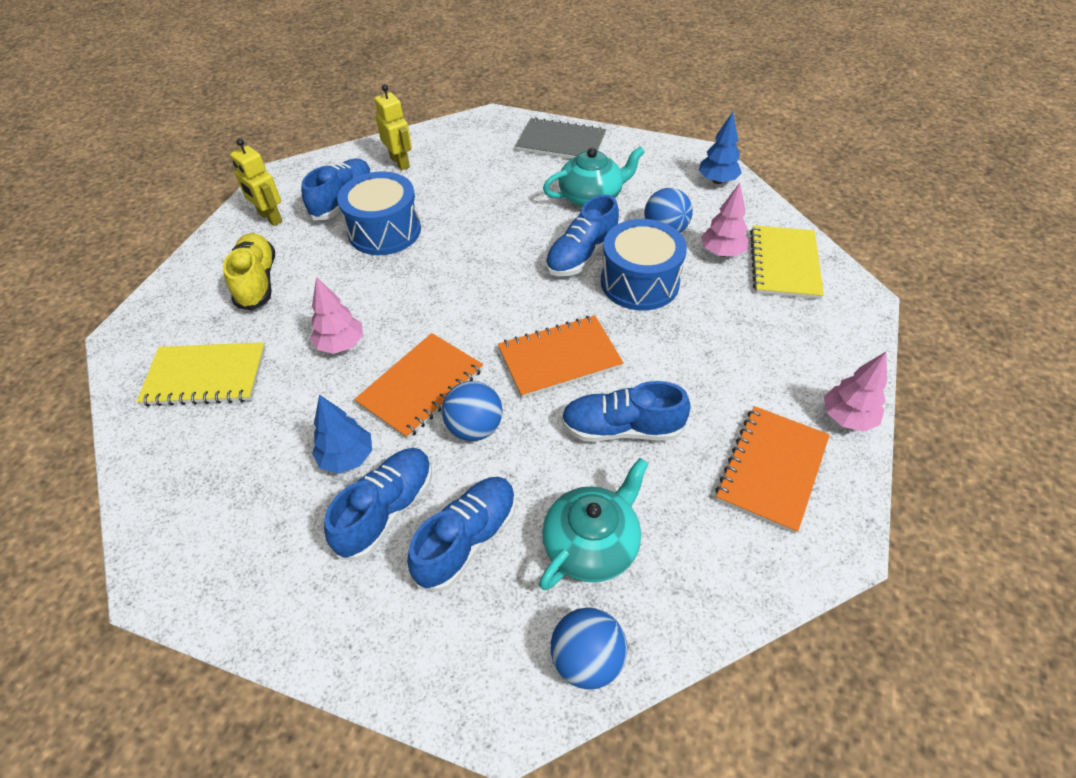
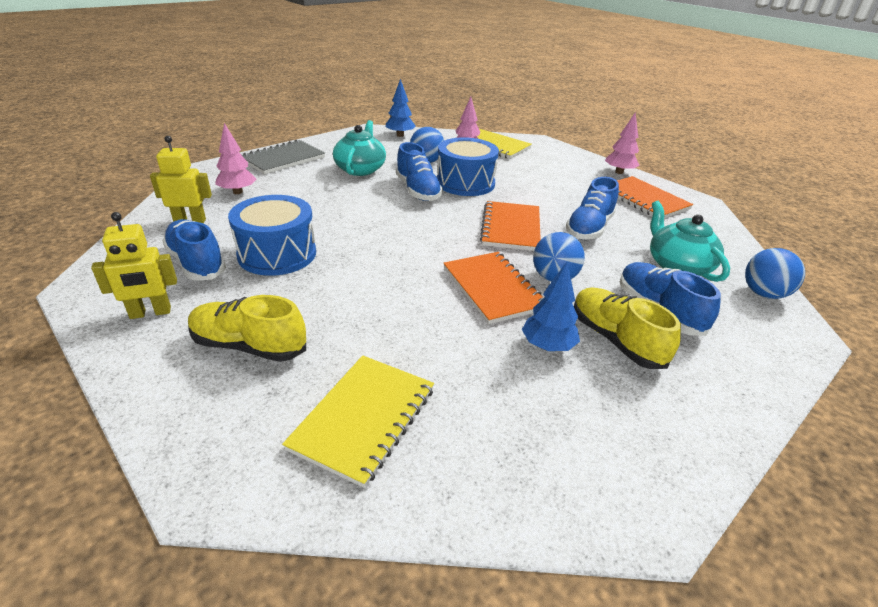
camera: 65 degrees left, 15 degrees down
pink tree [310,277,363,354] -> pink tree moved to [215,123,256,194]
blue shoe [324,448,432,560] -> yellow shoe [574,287,681,369]

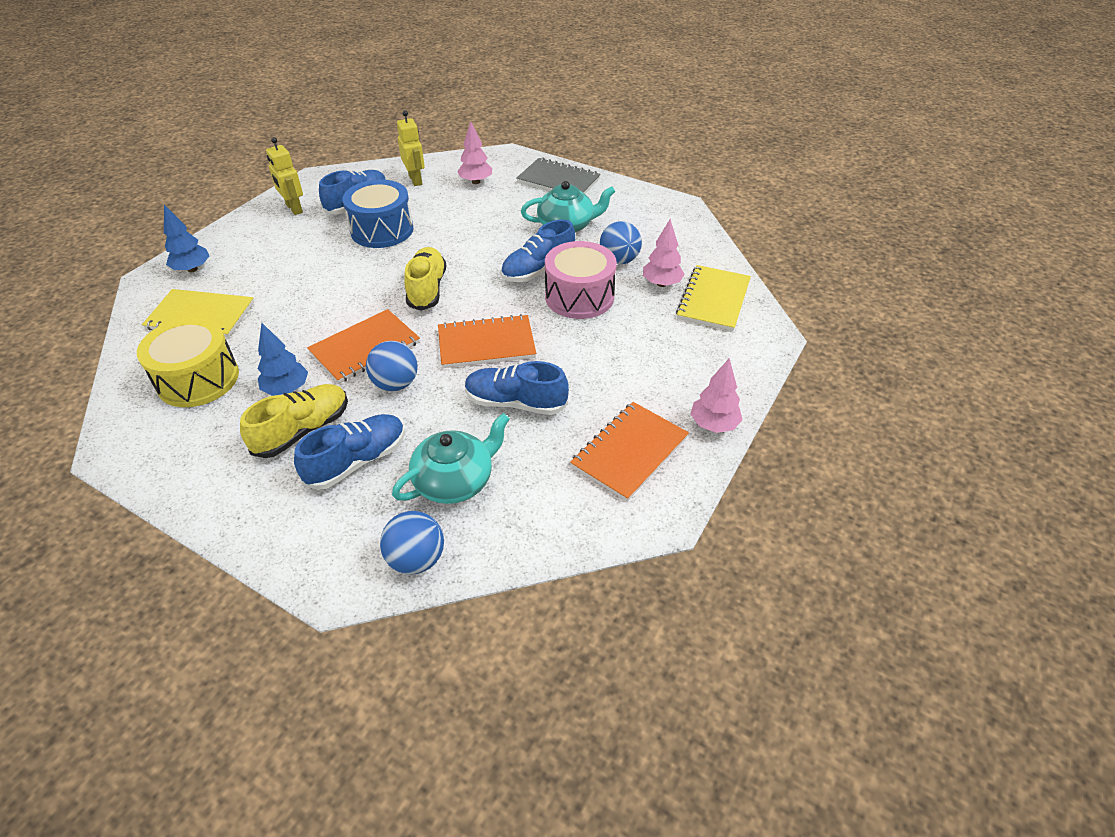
camera: 75 degrees right, 10 degrees up
yellow shoe [188,295,306,362] -> yellow shoe moved to [404,247,447,311]
blue tree [386,79,415,137] -> blue tree moved to [164,205,209,272]
blue drum [437,137,499,196] -> pink drum [545,241,617,319]
none -> yellow drum [137,317,239,407]

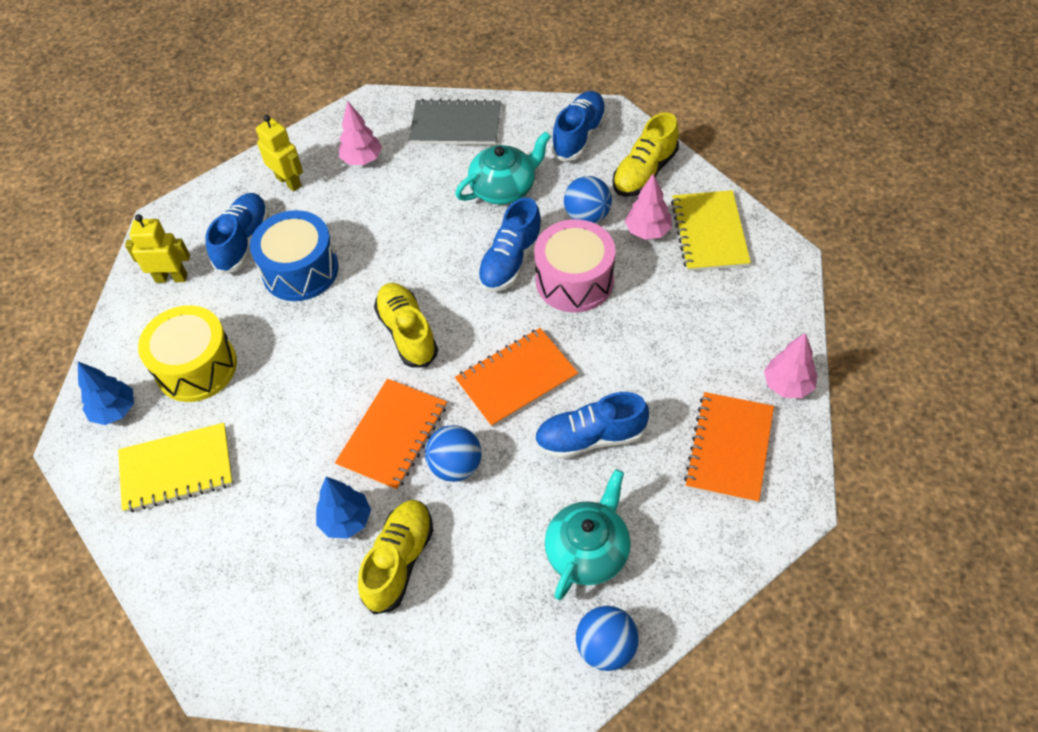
camera: 20 degrees left, 10 degrees up
yellow drum [137,317,239,407] -> yellow drum moved to [138,305,237,402]
yellow robot [266,137,303,215] -> yellow robot turned 150 degrees clockwise [125,214,190,283]
blue shoe [294,414,405,490] -> blue shoe moved to [551,91,607,161]
none -> yellow shoe [613,112,679,197]

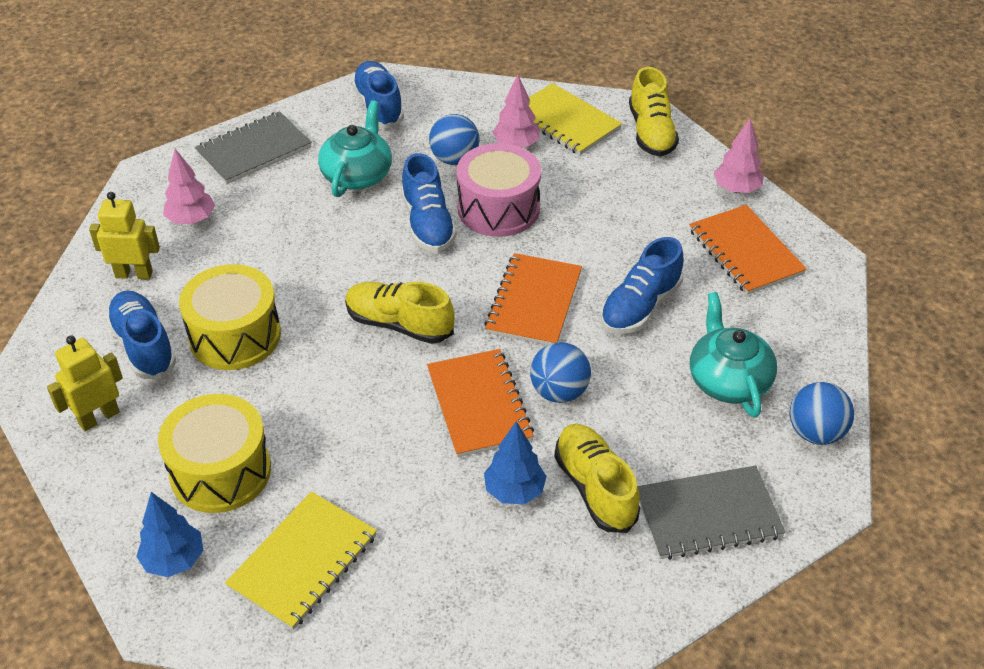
camera: 45 degrees left, 10 degrees down
blue drum [250,210,339,301] -> yellow drum [179,264,281,370]
yellow shoe [613,112,679,197] -> yellow shoe moved to [629,67,679,157]
none -> grey notebook [638,466,786,560]

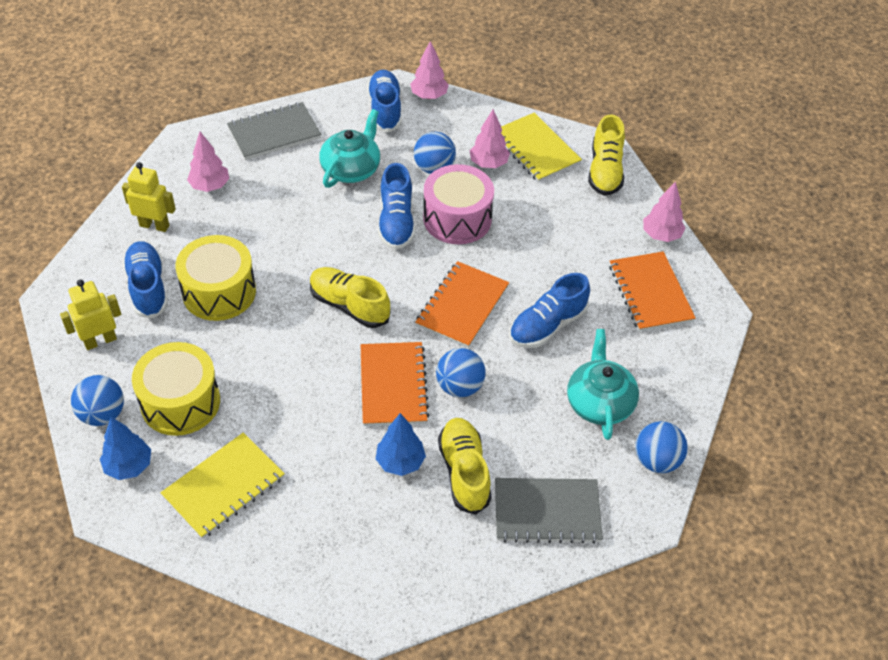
camera: 10 degrees right, 5 degrees up
none -> blue ball [71,375,124,426]
none -> pink tree [410,41,449,99]

